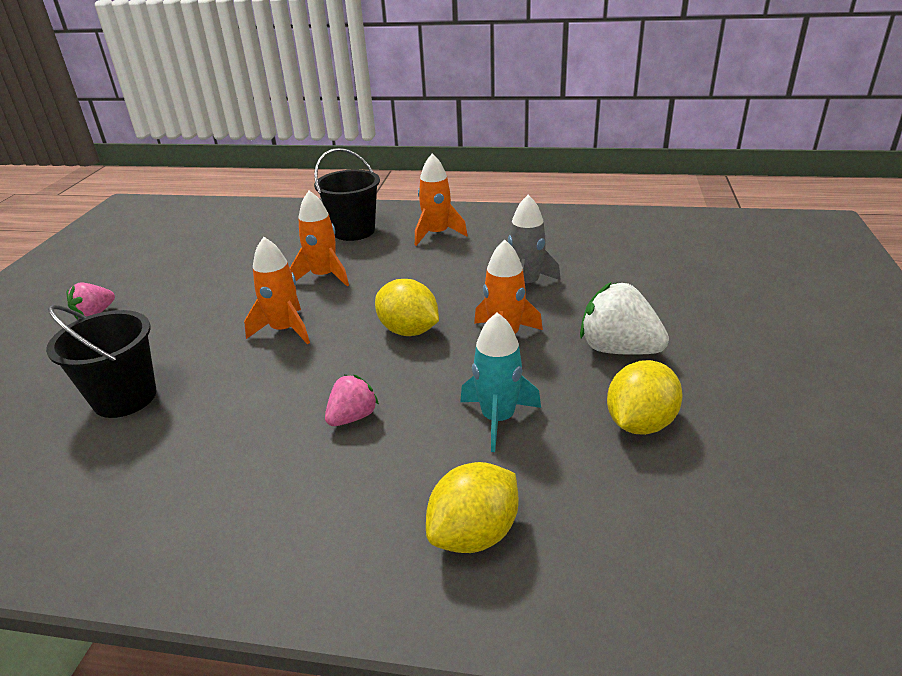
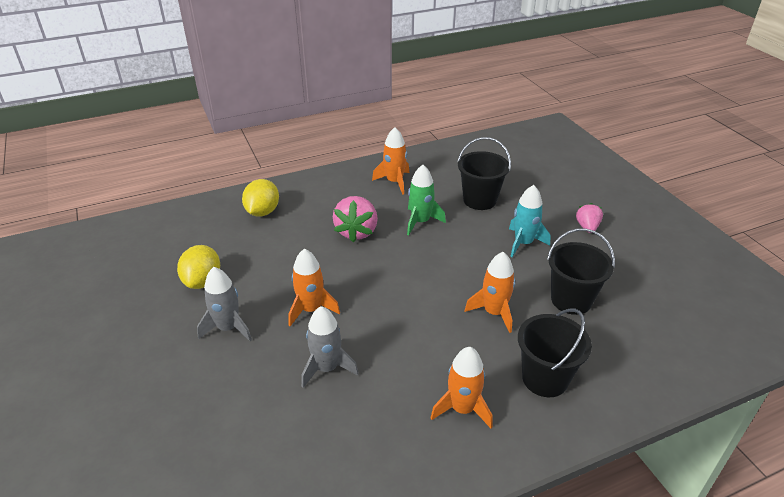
camera: 145 degrees right, 5 degrees up
orange rocket [244,237,310,344] -> orange rocket moved to [372,127,409,195]
pink strawberry [325,375,379,426] -> pink strawberry [333,196,378,242], size x1.69
yellow lemon [375,279,439,336] -> none
turquoise rocket [460,312,541,452] -> turquoise rocket moved to [509,185,551,257]
white strawberry [580,282,669,355] -> grey rocket [197,267,252,341]
none -> green rocket [407,165,446,235]
none -> black bucket [547,228,615,315]

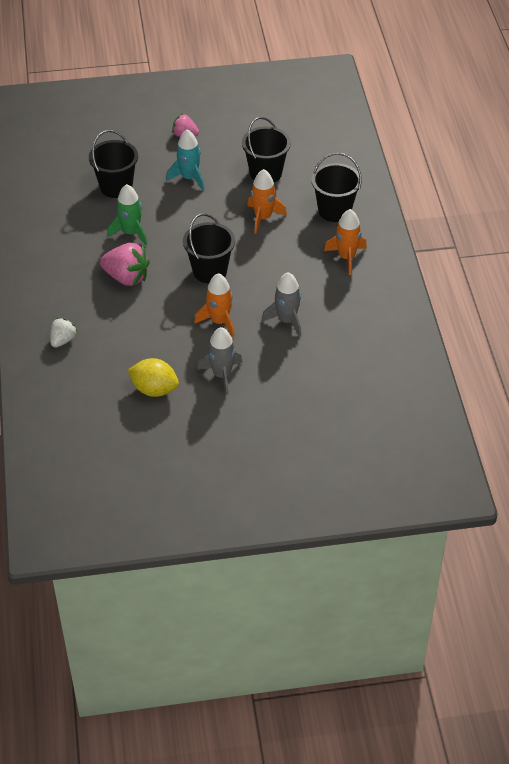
camera: 75 degrees left, 10 degrees up
yellow lemon [242,179,279,217] -> white strawberry [50,318,77,348]
orange rocket [372,127,409,195] -> none
none -> black bucket [183,214,235,283]

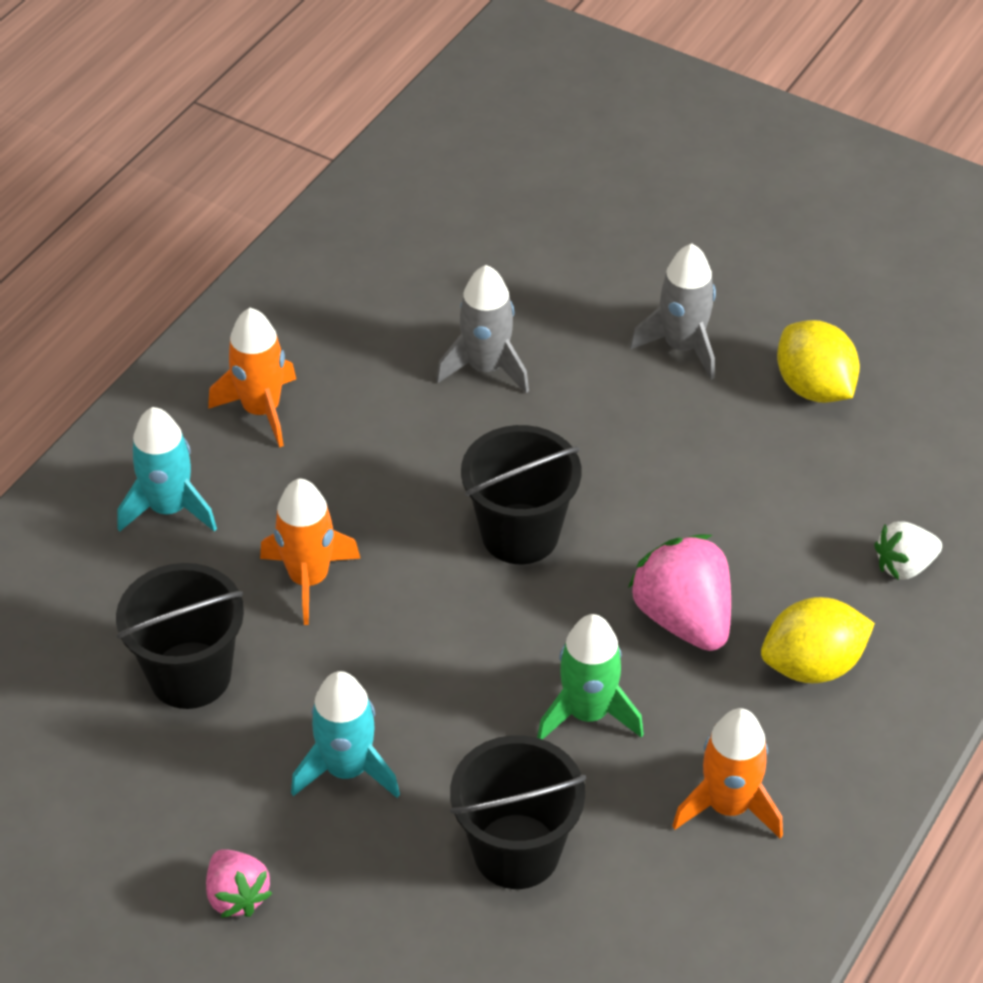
camera: 140 degrees left, 0 degrees up
orange rocket [194,273,235,337] -> orange rocket moved to [672,708,783,839]
black bucket [311,153,362,222] -> turquoise rocket [117,407,217,532]
none -> yellow lemon [761,597,875,683]

